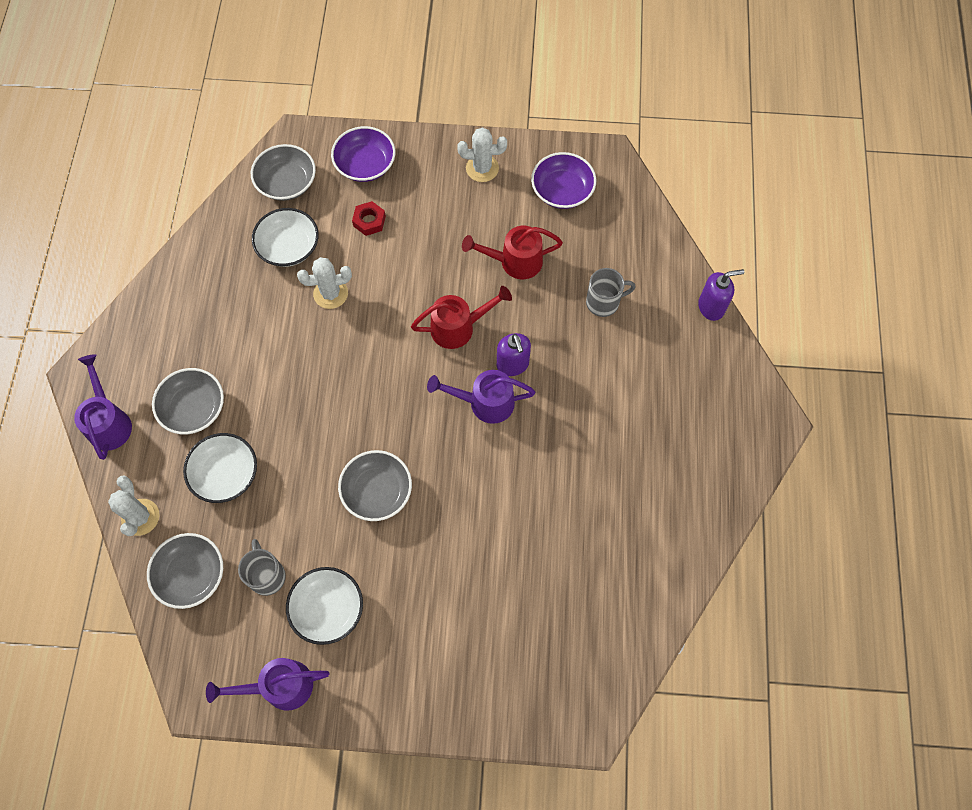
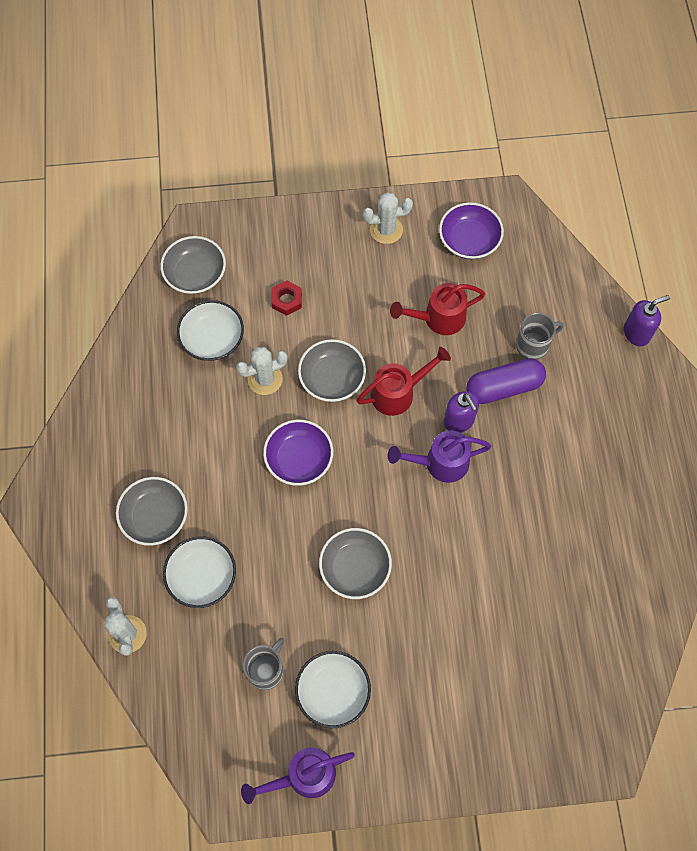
camera: 10 degrees left, 0 degrees up
purple watering can [74,354,132,460] -> none
grey bowl [147,533,223,609] -> grey bowl moved to [298,339,366,402]
grey mug [238,539,286,596] -> grey mug turned 60 degrees clockwise [243,638,284,690]
purple bowl [331,126,395,182] -> purple bowl moved to [263,420,333,486]
none -> purple capsule [466,358,546,404]

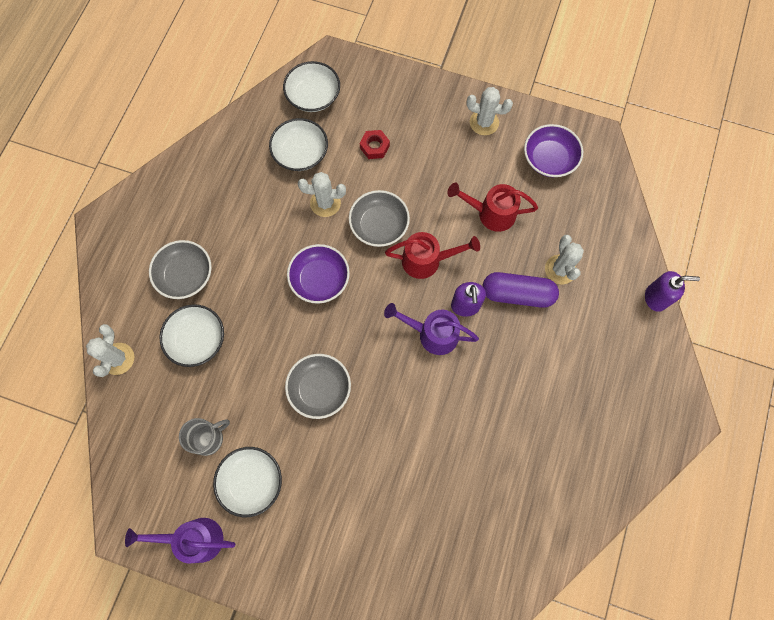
camera: 25 degrees right, 5 degrees up
grey bowl [160,236,226,294] -> white bowl [283,61,340,112]
grey mug [516,313,564,360] -> white cactus [545,235,584,284]

